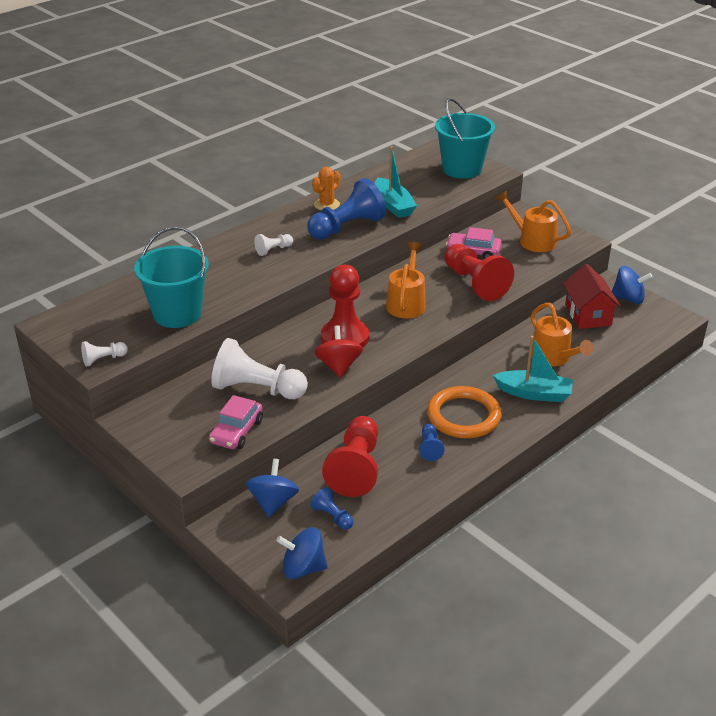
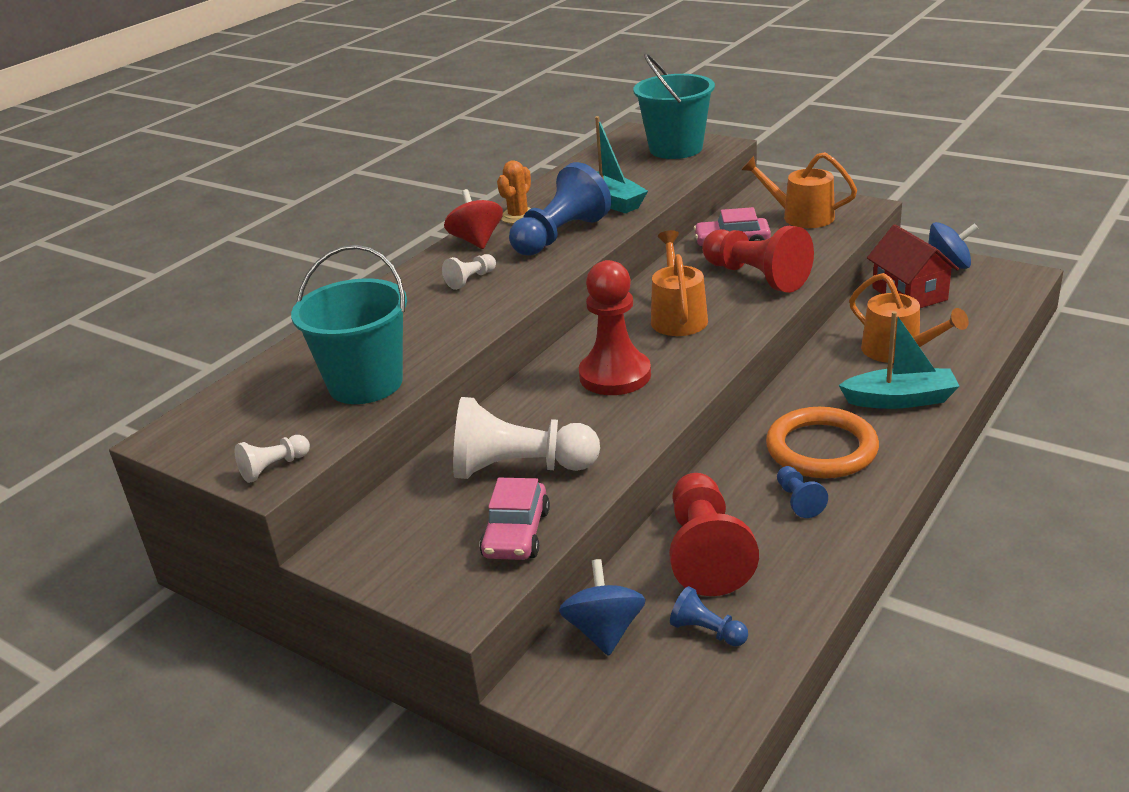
camera: 10 degrees left, 5 degrees down
blue spinning top [276,527,328,579] -> none
red spinning top [315,325,363,378] -> red spinning top moved to [444,189,503,249]

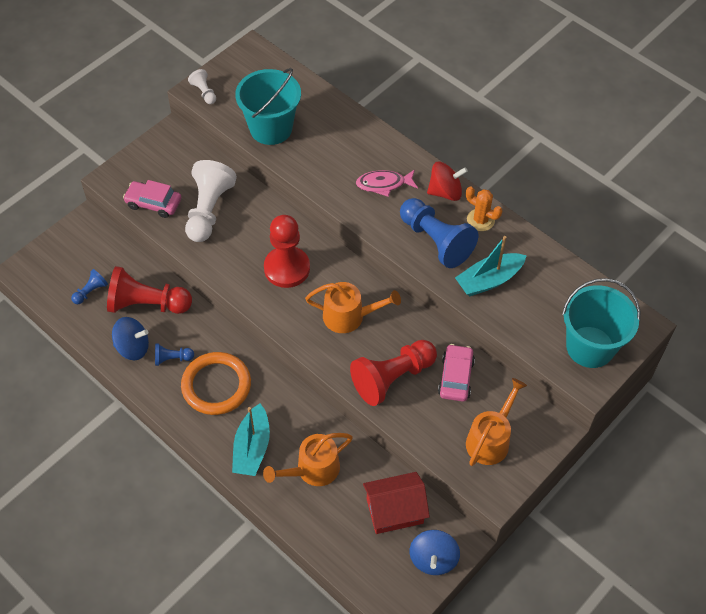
camera: 95 degrees right, 25 degrees up
white pawn [442,254,496,290] -> pink fish [356,169,418,197]
blue spinning top [559,559,646,656] -> blue spinning top moved to [112,317,149,361]

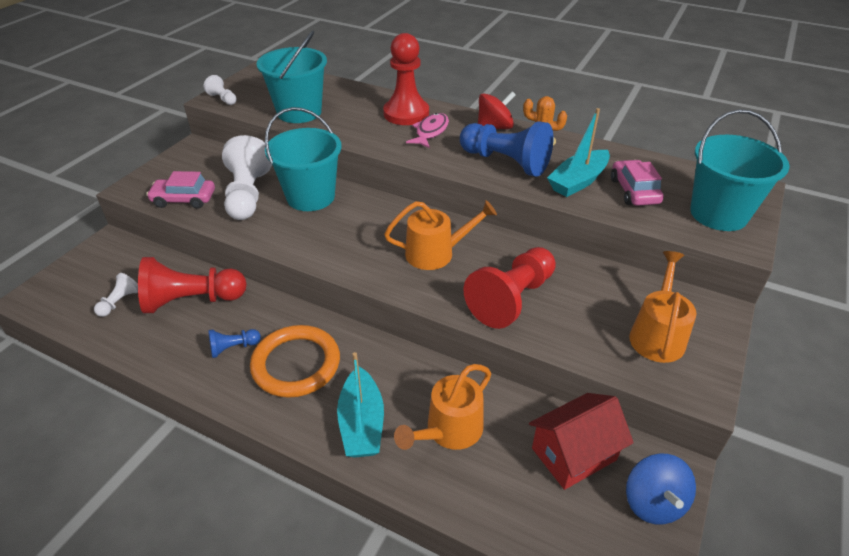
camera: 15 degrees left, 15 degrees down
blue pawn [71,269,108,304] -> white pawn [94,273,138,317]
blue spinning top [112,317,149,361] -> none
red pawn [264,215,310,288] -> red pawn moved to [383,33,429,125]
pink fish [356,169,418,197] -> pink fish turned 135 degrees clockwise [406,113,449,148]
pink car [438,344,475,402] -> pink car moved to [611,160,664,206]
none -> turquoise bucket [265,107,342,211]

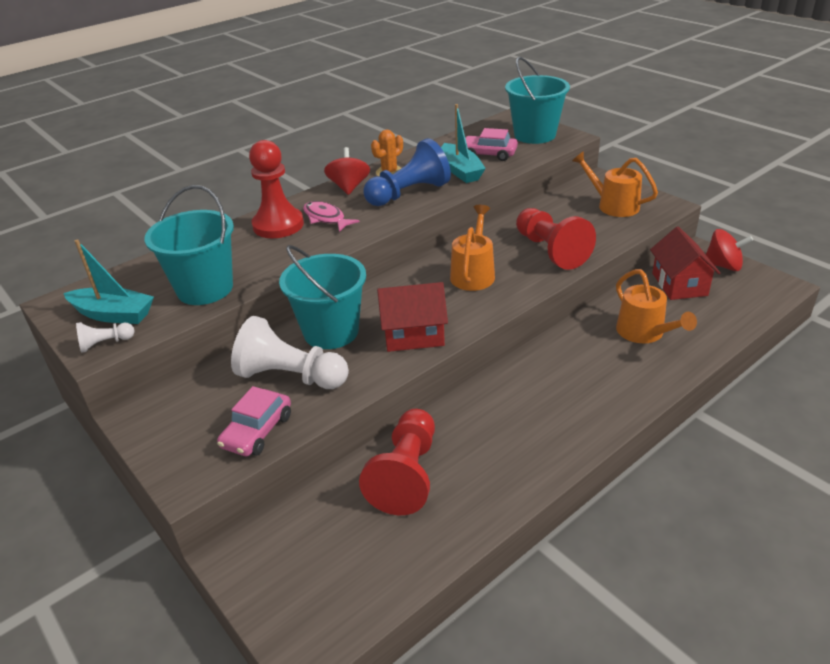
camera: 65 degrees left, 5 degrees down
white pawn [94,273,138,317] -> none
blue pawn [208,329,261,358] -> none
orange ring [250,325,340,398] -> none
turquoise boat [337,352,384,458] -> turquoise boat moved to [64,240,154,324]
blue spinning top [626,454,696,524] -> red spinning top [706,229,753,271]
none -> red house [377,282,448,352]

